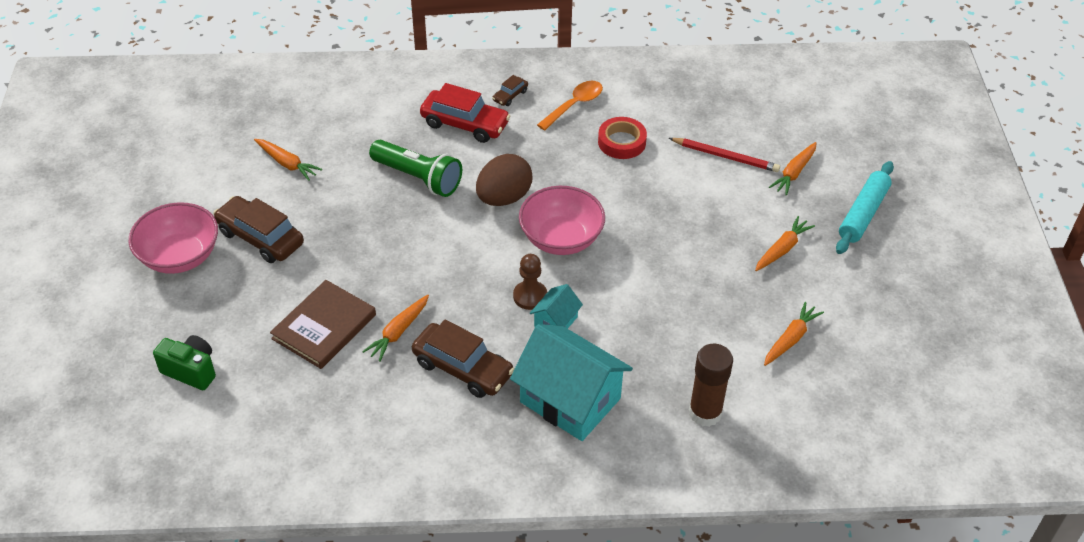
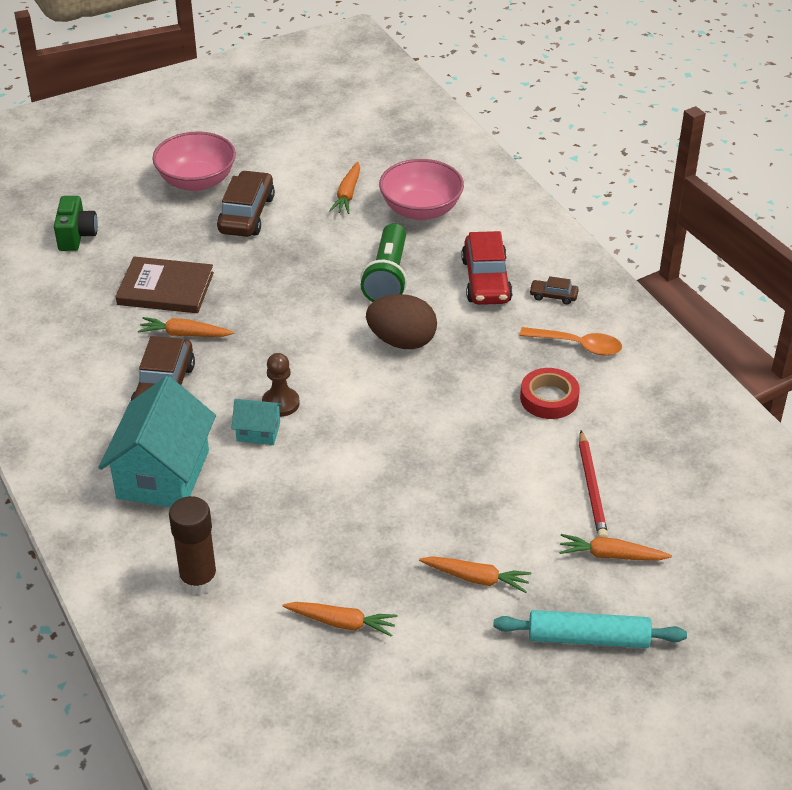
camera: 65 degrees right, 5 degrees down
pink bowl [519,186,605,255] -> pink bowl moved to [379,159,464,220]

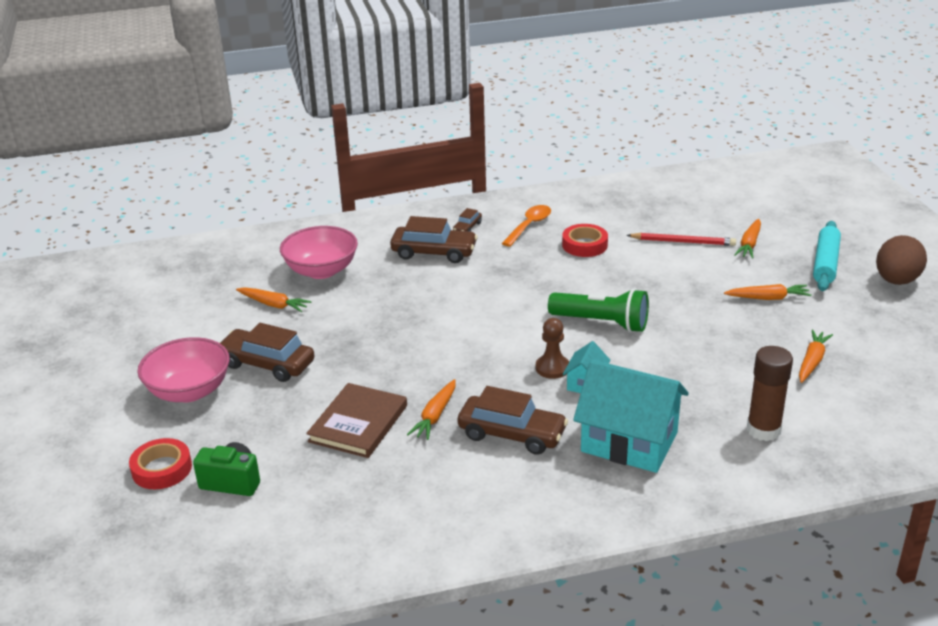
camera: 75 degrees left, 10 degrees down
green flashlight [360,223,407,302] -> green flashlight moved to [548,288,649,332]
brown egg [366,294,437,349] -> brown egg moved to [876,235,927,285]
orange carrot [419,556,531,593] -> orange carrot turned 60 degrees clockwise [724,284,812,300]
red car [461,231,513,305] -> brown car [390,216,478,263]
none -> red tape [129,438,192,489]

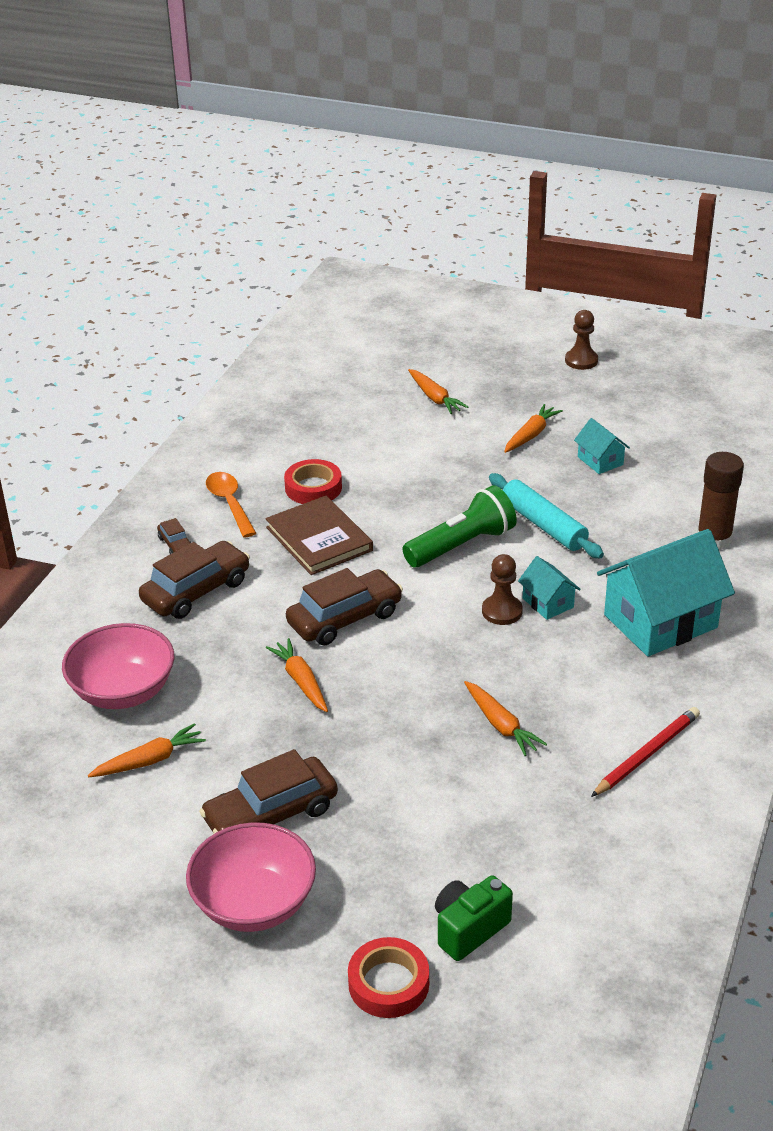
camera: 55 degrees left, 5 degrees up
brown book [306,383,407,458] -> brown book moved to [266,496,373,575]
brown car [457,386,568,455] -> brown car moved to [286,568,403,646]
red pencil [626,233,736,246] -> red pencil moved to [591,707,700,797]
orange carrot [799,330,833,383] -> orange carrot moved to [266,638,328,712]
turquoise rolling pin [813,221,841,291] -> turquoise rolling pin moved to [489,473,604,558]
brown egg [876,235,927,285] -> brown pawn [565,310,598,370]
none -> turquoise house [574,418,630,474]

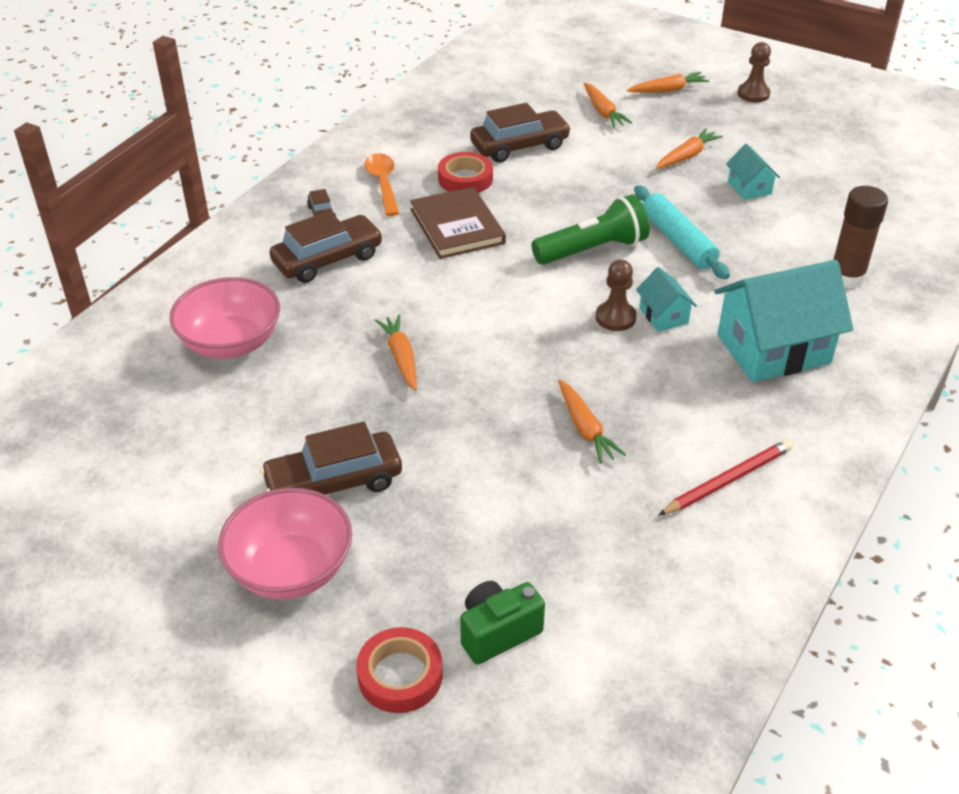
camera: 10 degrees right, 5 degrees up
orange carrot [88,723,206,777] -> orange carrot moved to [627,72,709,93]
brown car [286,568,403,646] -> brown car moved to [470,103,571,163]

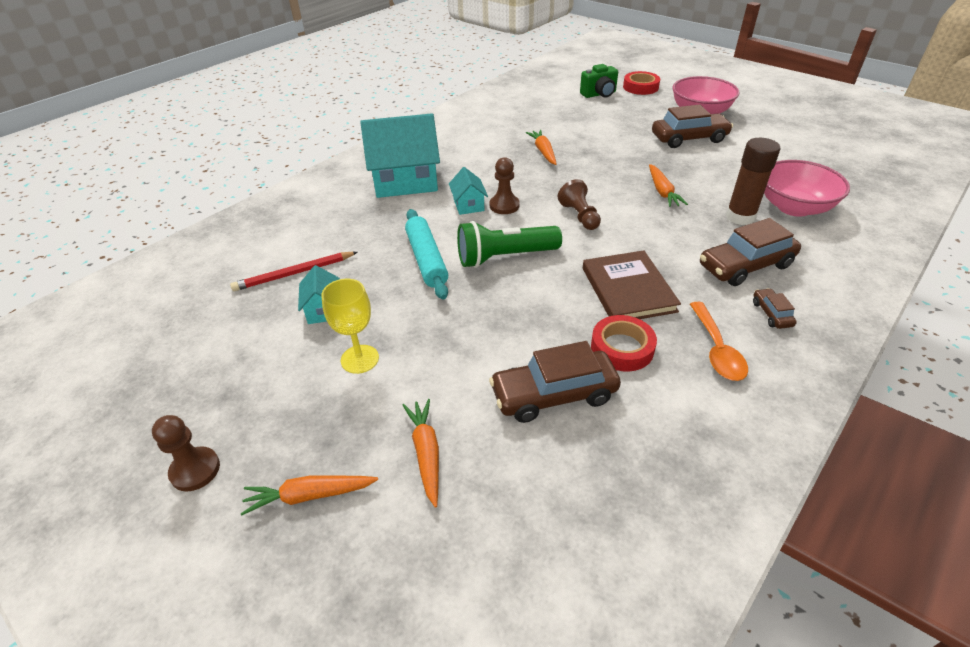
camera: 170 degrees left, 0 degrees up
orange carrot [656,128,723,169] -> yellow goblet [321,279,379,374]
red pencil [659,439,793,515] -> red pencil moved to [230,252,358,291]
brown glue stick [833,186,888,288] -> brown glue stick moved to [726,138,780,225]
none -> brown pawn [558,179,601,230]

